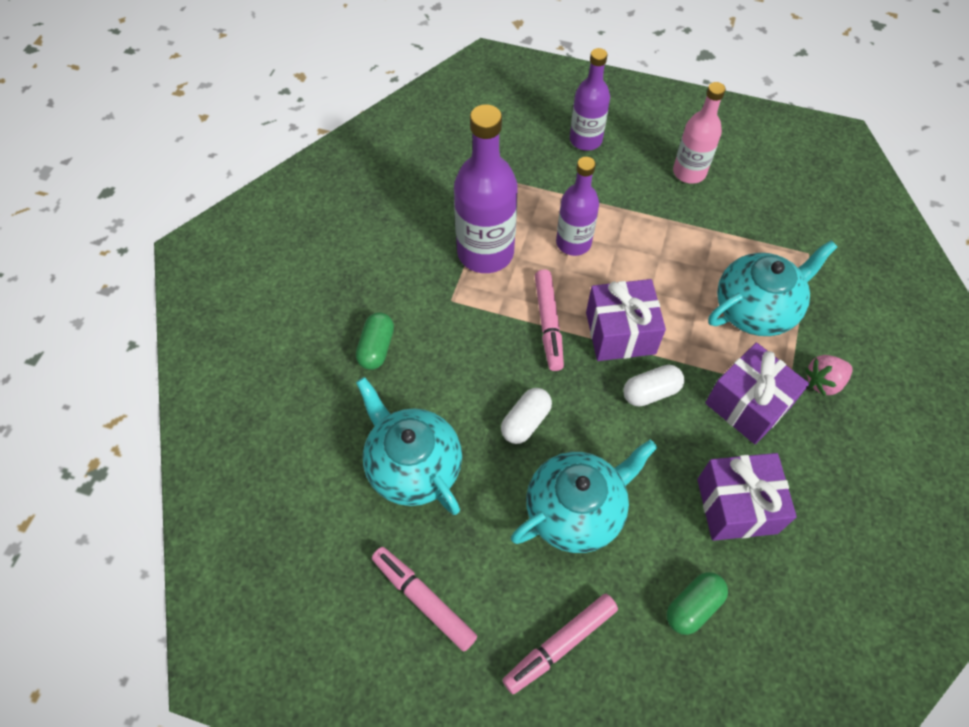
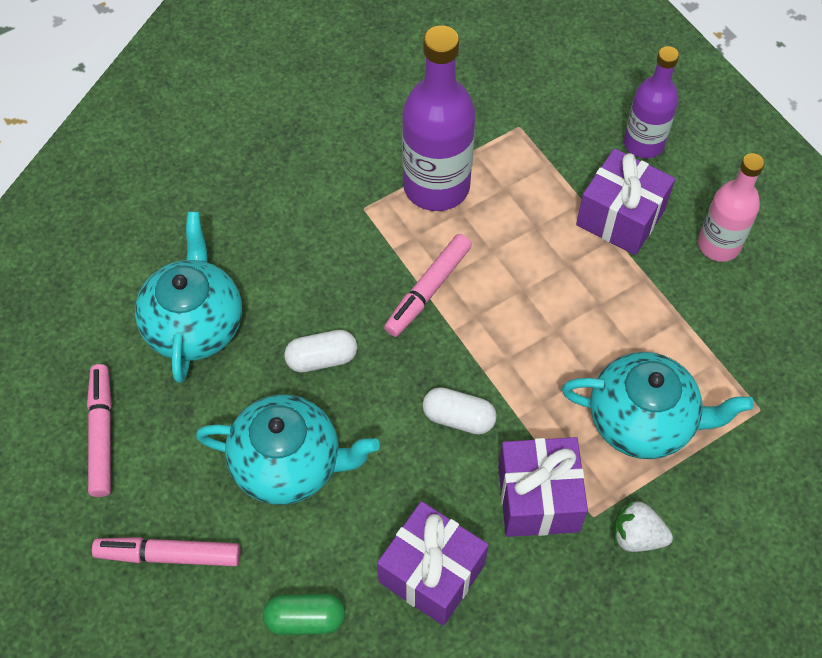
camera: 40 degrees right, 0 degrees up
green capsule [356,312,394,370] -> none
purple bottle [556,157,599,256] -> none
purple gift [586,279,666,361] -> purple gift moved to [576,148,675,255]
pink strawberry [805,355,853,396] -> white strawberry [614,500,673,552]

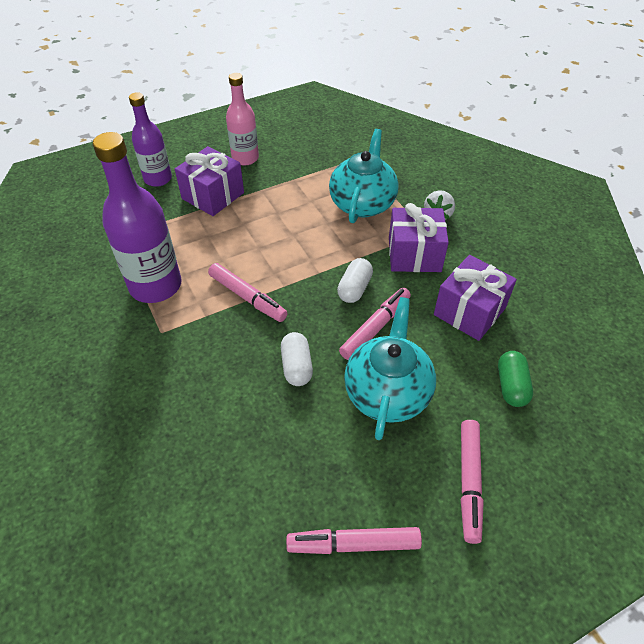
camera: 85 degrees left, 10 degrees down
turquoise teapot [135,212,242,383] -> none
none -> pink marker [339,288,411,360]

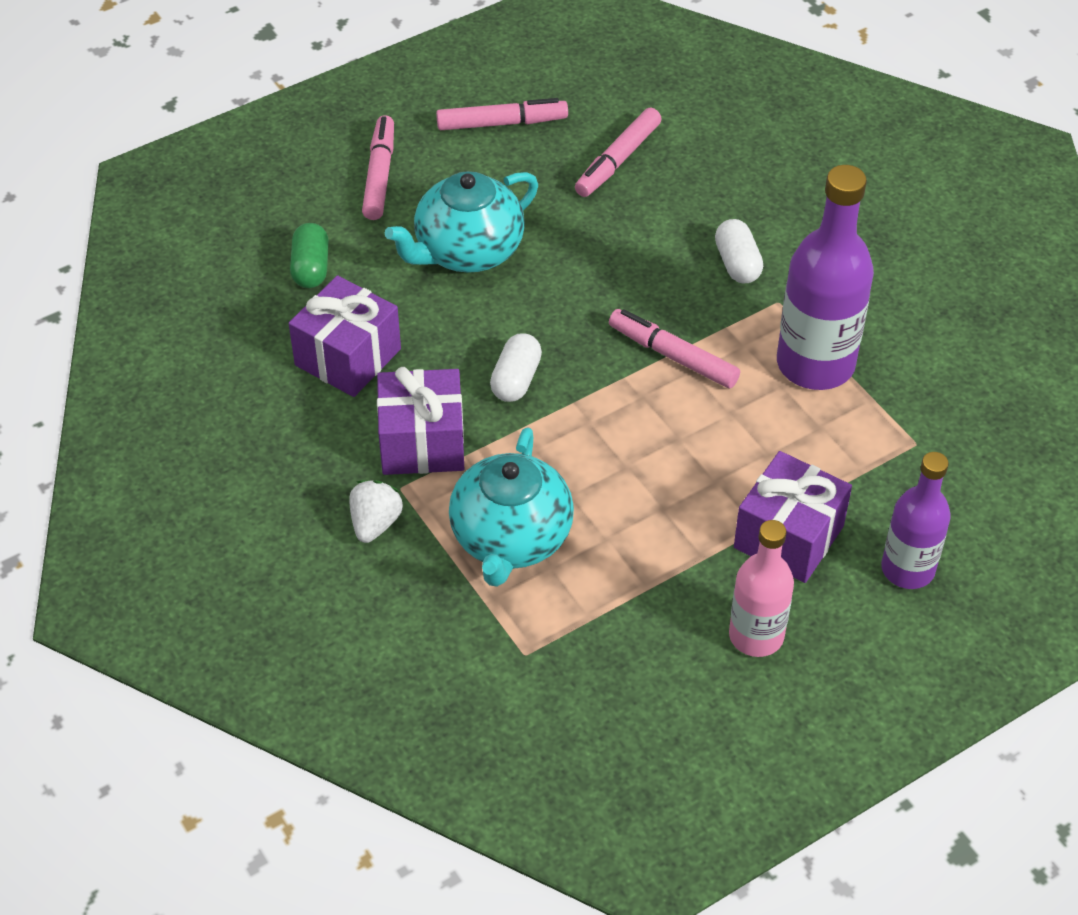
camera: 175 degrees right, 0 degrees up
white capsule [281,332,313,386] -> white capsule moved to [715,219,763,283]
pink marker [339,288,411,360] -> pink marker moved to [575,108,661,197]
turquoise teapot [344,297,436,440] -> turquoise teapot turned 45 degrees clockwise [385,171,538,273]

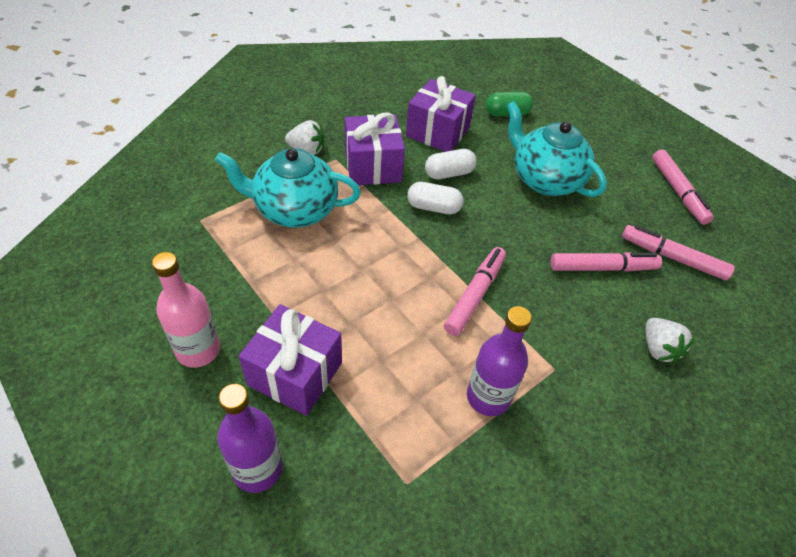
camera: 80 degrees right, 0 degrees up
pink marker [362,115,394,220] -> pink marker moved to [551,252,662,272]
white capsule [715,219,763,283] -> white capsule moved to [425,149,477,179]
purple bottle [777,165,874,390] -> purple bottle [467,306,532,416], size x0.63
none -> white strawberry [646,318,695,364]

